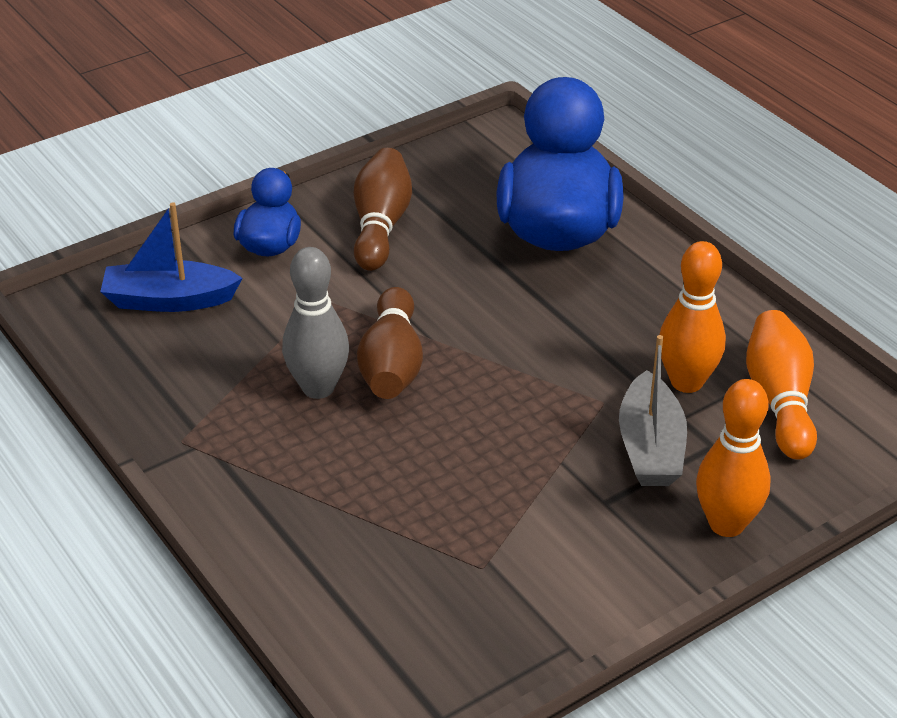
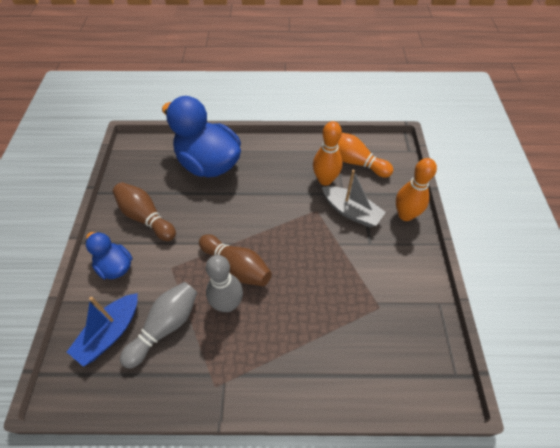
camera: 55 degrees left, 15 degrees up
none -> grey bowling pin [120,282,198,369]

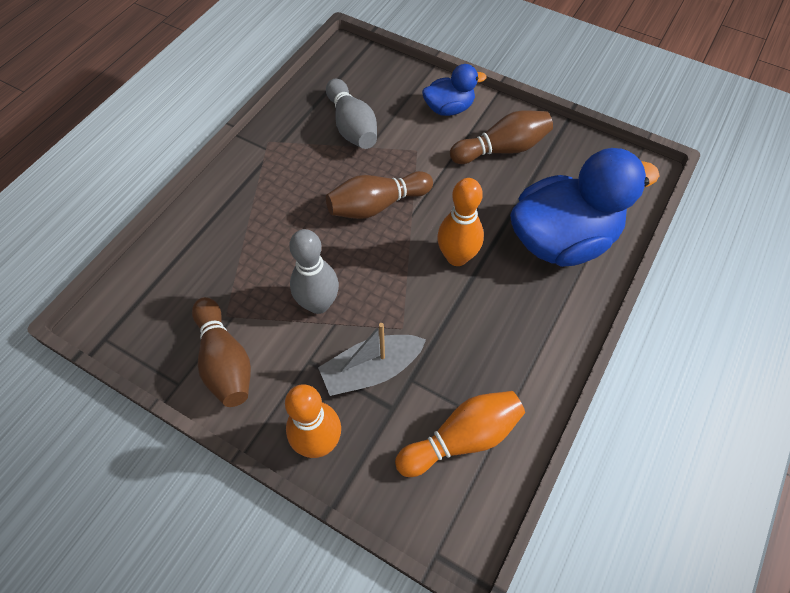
camera: 120 degrees right, 5 degrees up
blue boat [67,293,138,367] -> none
grey bowling pin [206,255,243,312] -> grey bowling pin moved to [289,229,339,314]
orange bowling pin [313,121,343,186] -> orange bowling pin moved to [437,178,484,266]
none -> brown bowling pin [192,297,251,407]

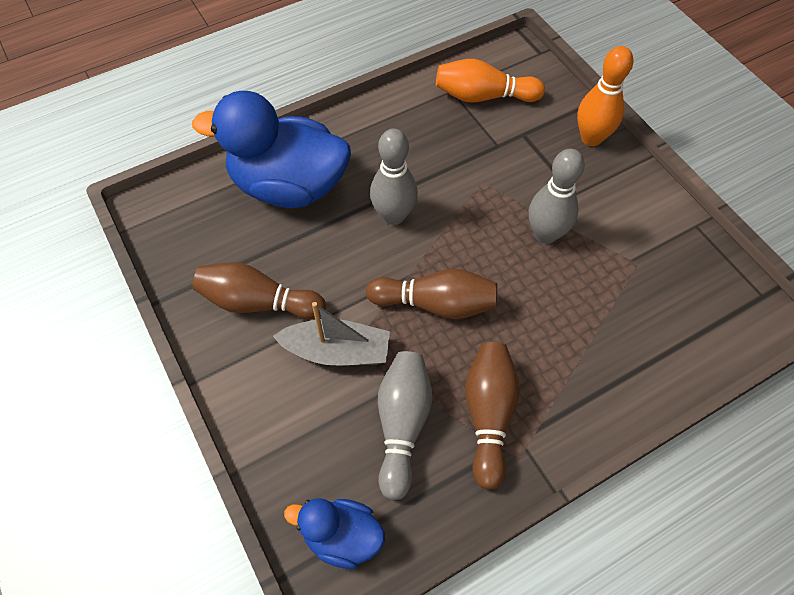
camera: 150 degrees left, 0 degrees up
brown bowling pin [192,297,251,407] -> brown bowling pin moved to [465,342,520,490]
grey boat [318,323,426,396] -> grey boat moved to [273,302,390,366]
blue duck [422,64,487,116] -> blue duck moved to [284,498,385,569]
orange bowling pin [437,178,484,266] -> grey bowling pin [370,129,418,225]

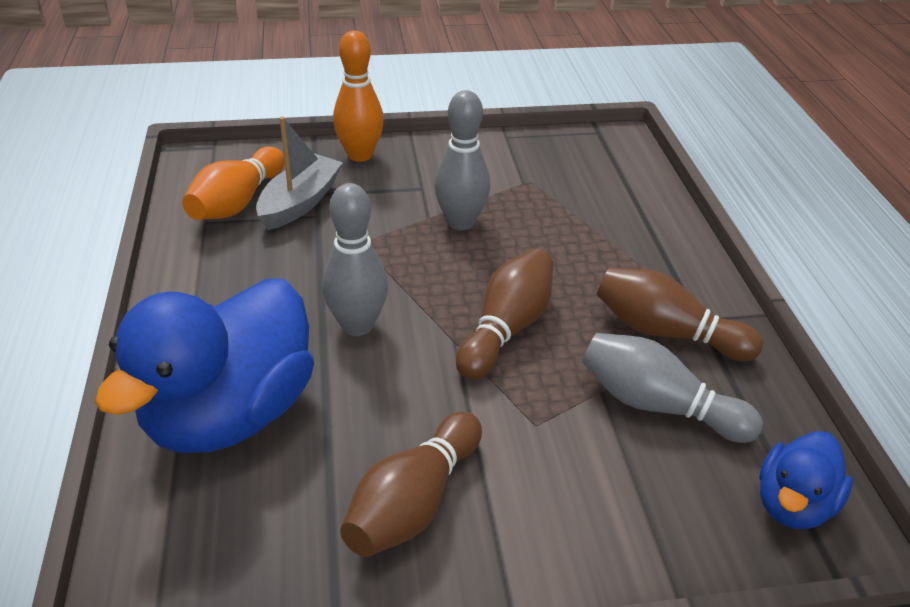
camera: 70 degrees left, 20 degrees down
grey boat [273,302,390,366] -> grey boat moved to [256,117,343,230]

